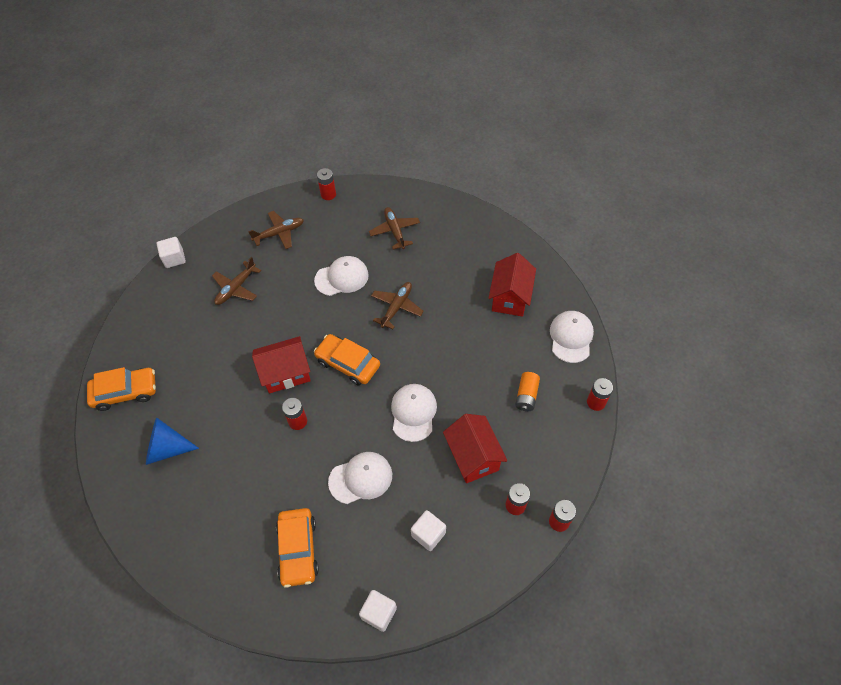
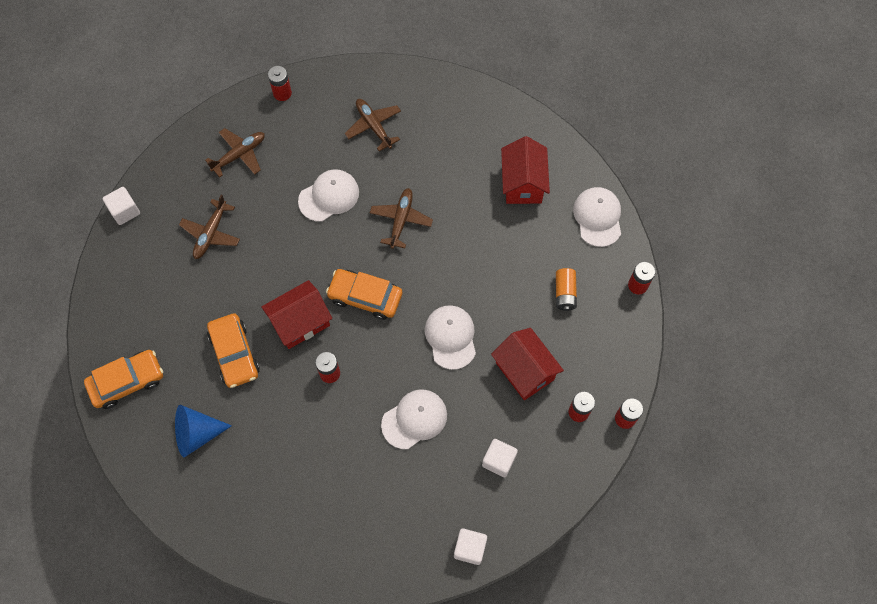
camera: 15 degrees left, 10 degrees up
orange car [276,508,319,588] -> orange car moved to [207,313,260,388]

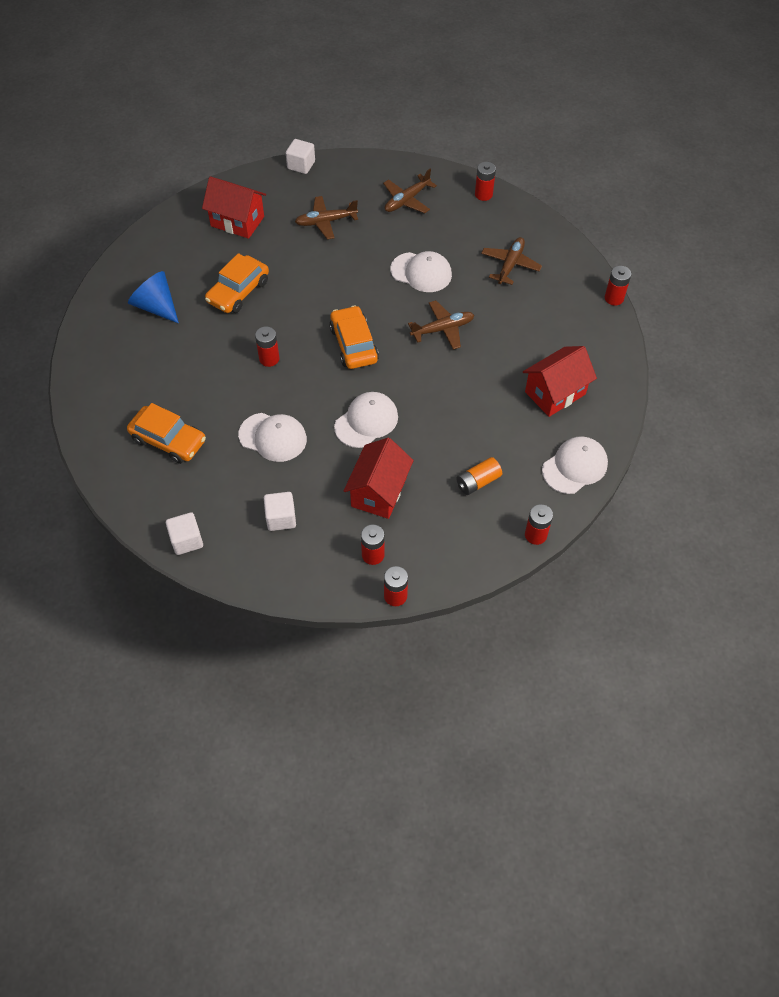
camera: 55 degrees right, 10 degrees down
orange car [84,350,163,409] -> orange car moved to [127,403,206,464]
brown plane [205,128,265,178] -> brown plane turned 120 degrees clockwise [383,169,437,213]
red house [261,280,332,349] -> red house moved to [202,176,266,239]
none -> red battery [605,266,631,306]

